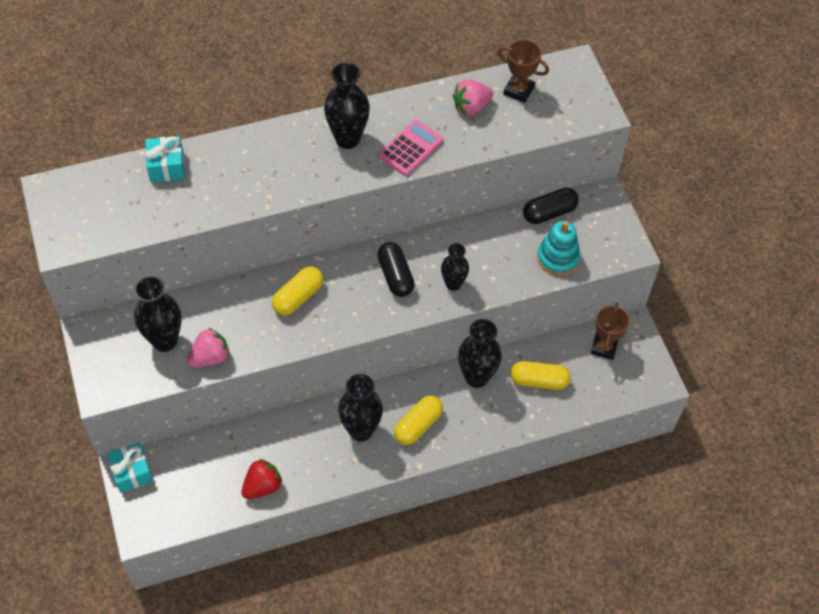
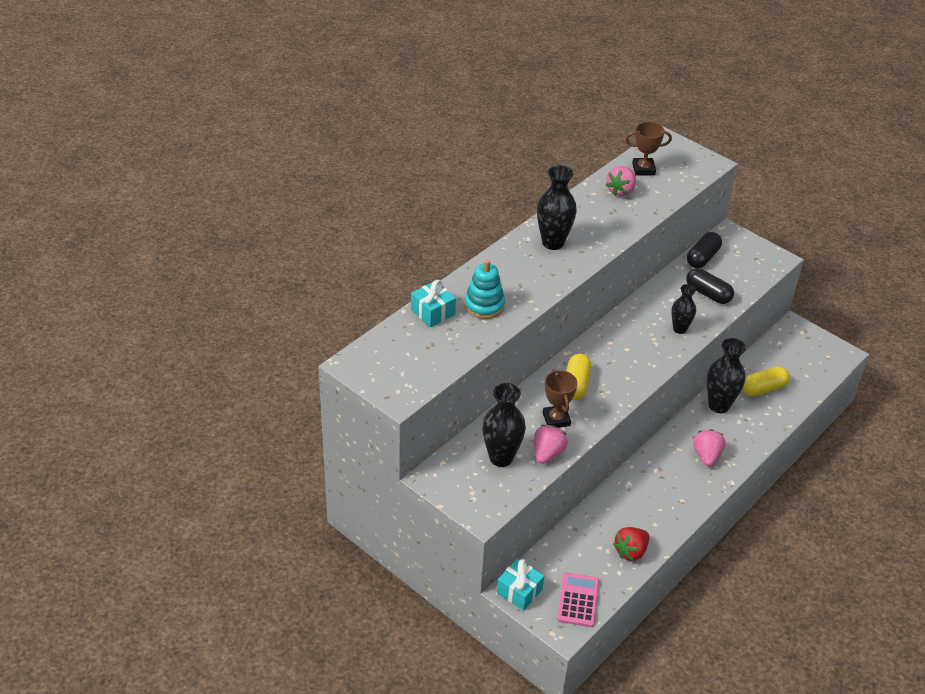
camera: 30 degrees left, 15 degrees down
red strawberry [241,459,282,499] -> red strawberry turned 150 degrees counterclockwise [613,527,649,561]
black vase [338,374,383,441] -> none
black capsule [377,242,414,297] -> black capsule moved to [686,268,734,304]
pink calculator [379,120,443,176] -> pink calculator moved to [557,573,599,627]
yellow capsule [394,395,443,445] -> pink strawberry [693,429,726,466]
turquoise stacking toy [537,221,580,275] -> turquoise stacking toy moved to [464,259,505,319]
brown trophy [591,303,630,360] -> brown trophy moved to [543,369,578,428]

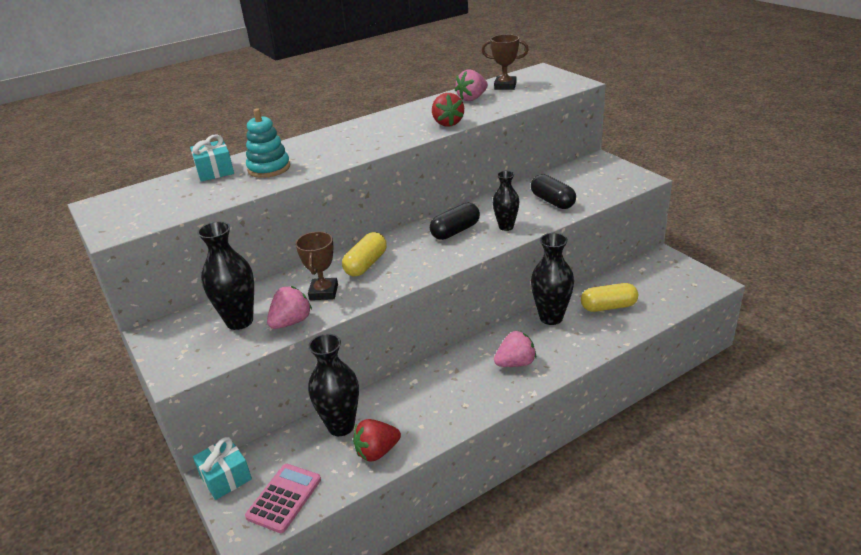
camera: 20 degrees right, 10 degrees down
black vase [537,165,577,250] -> black vase moved to [308,334,359,436]
black capsule [687,232,722,268] -> black capsule moved to [430,203,480,240]
pink strawberry [693,429,726,466] -> pink strawberry turned 45 degrees clockwise [494,330,536,367]
none -> red strawberry [432,93,464,127]

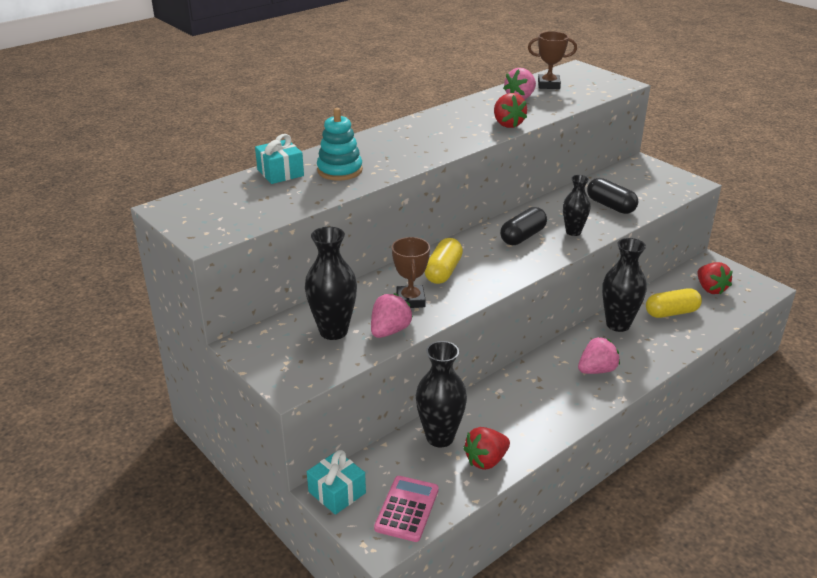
camera: 10 degrees left, 0 degrees up
none -> red strawberry [697,262,732,295]

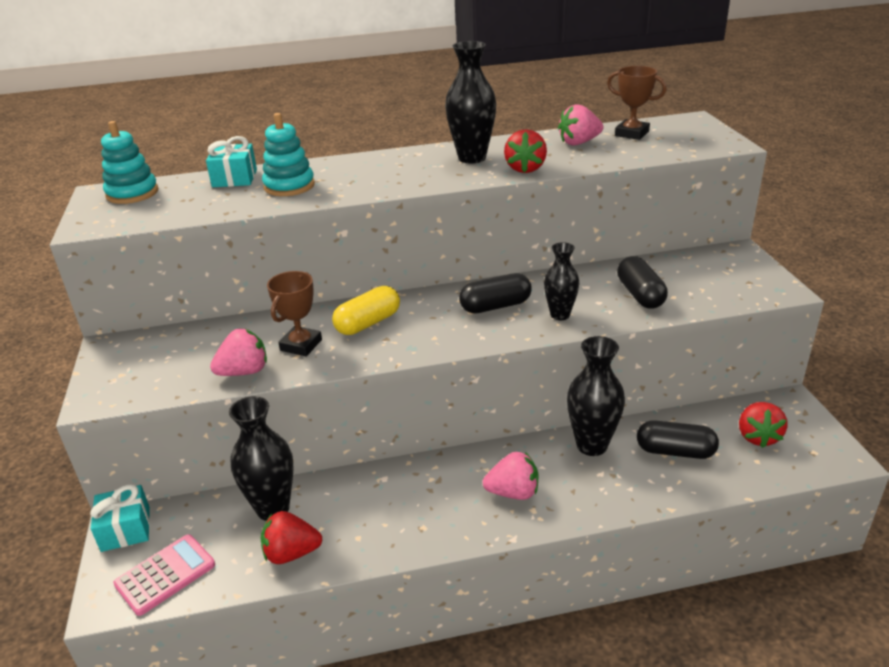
camera: 30 degrees right, 0 degrees up
black vase [305,227,357,340] -> black vase moved to [445,41,497,164]
yellow capsule [646,288,702,318] -> black capsule [637,420,719,459]
none -> turquoise stacking toy [101,121,158,204]

